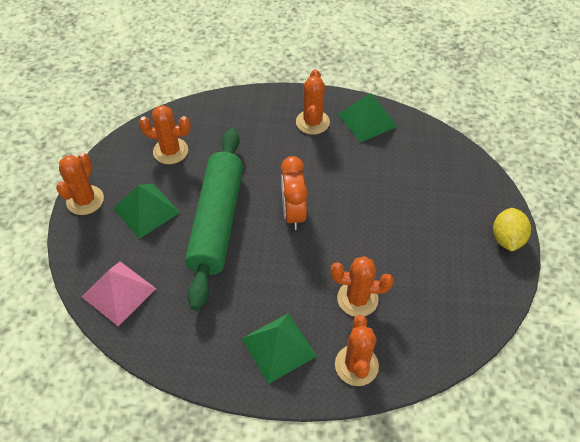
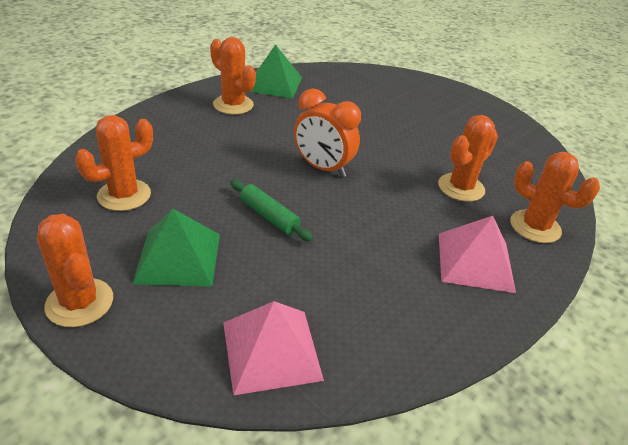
camera: 55 degrees left, 15 degrees down
green rolling pin [185,128,243,311] -> green rolling pin [230,179,313,242], size x0.40
green pyramid [241,313,317,384] -> pink pyramid [439,216,516,293]
yellow lemon [493,208,531,252] -> none

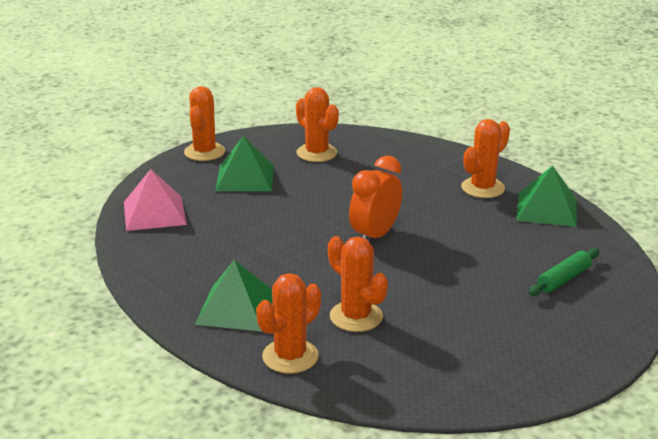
camera: 95 degrees right, 10 degrees down
orange cactus [37,214,113,327] -> orange cactus turned 45 degrees counterclockwise [184,86,225,161]
green rolling pin [230,179,313,242] -> green rolling pin moved to [529,248,599,296]
pink pyramid [439,216,516,293] -> green pyramid [195,260,273,332]

